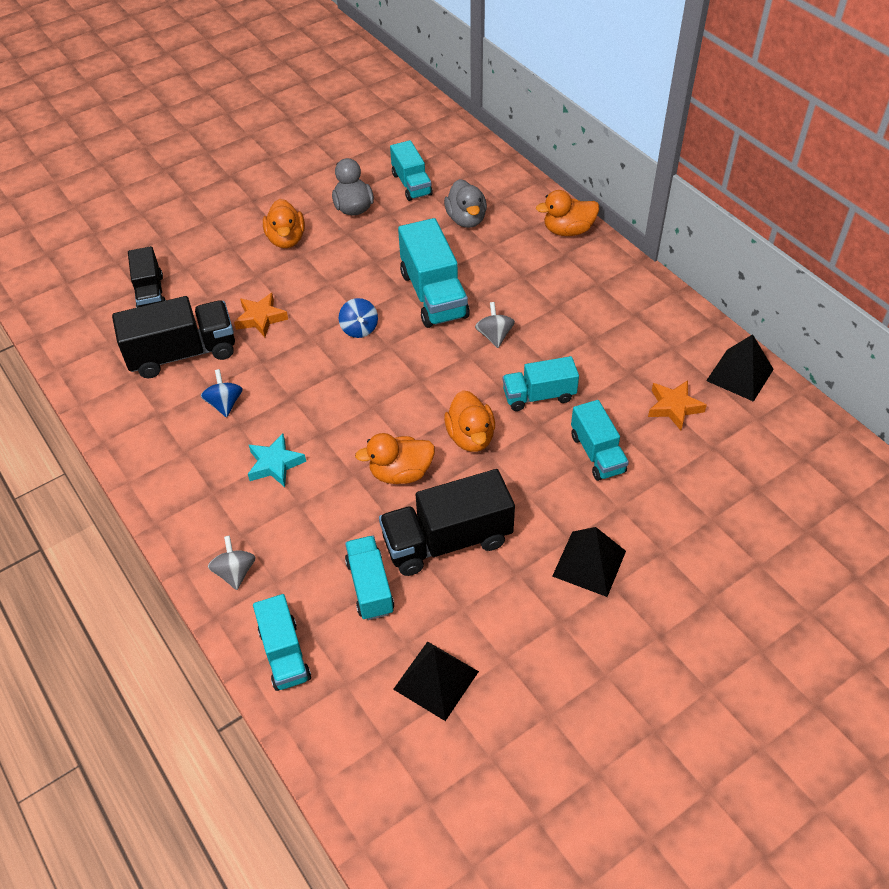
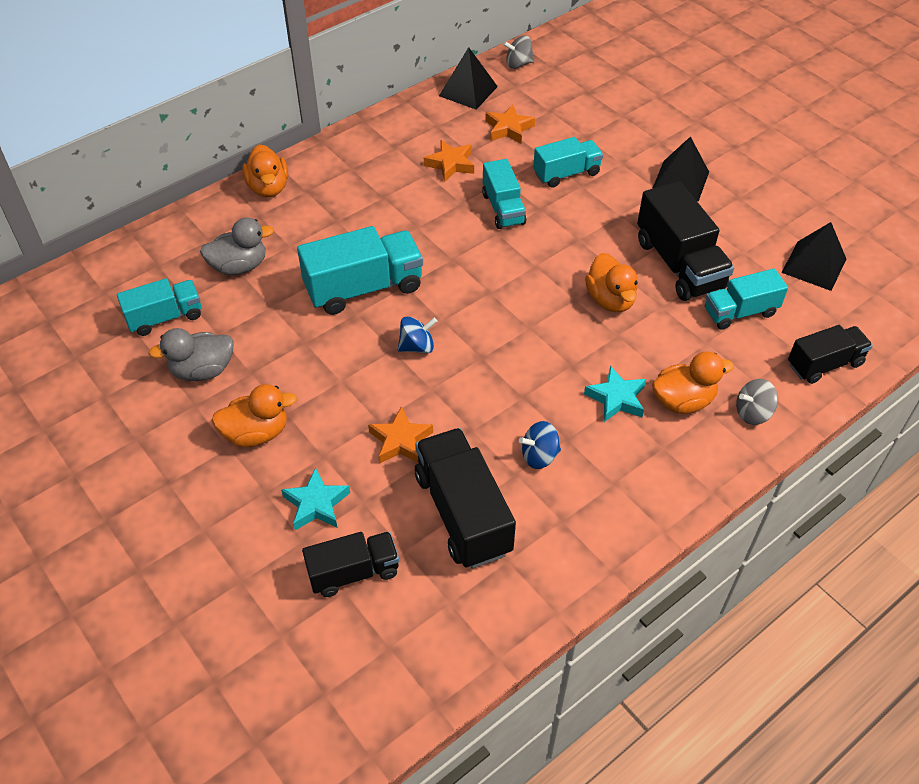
camera: 95 degrees left, 0 degrees up
turquoise truck [253,594,311,691] -> black truck [788,325,873,384]
orange duck [444,390,495,452] -> orange duck moved to [652,352,734,414]
grey spinning top [475,302,515,348] -> grey spinning top moved to [503,35,534,69]
none -> turquoise star [281,467,350,530]
none -> orange star [424,140,474,182]

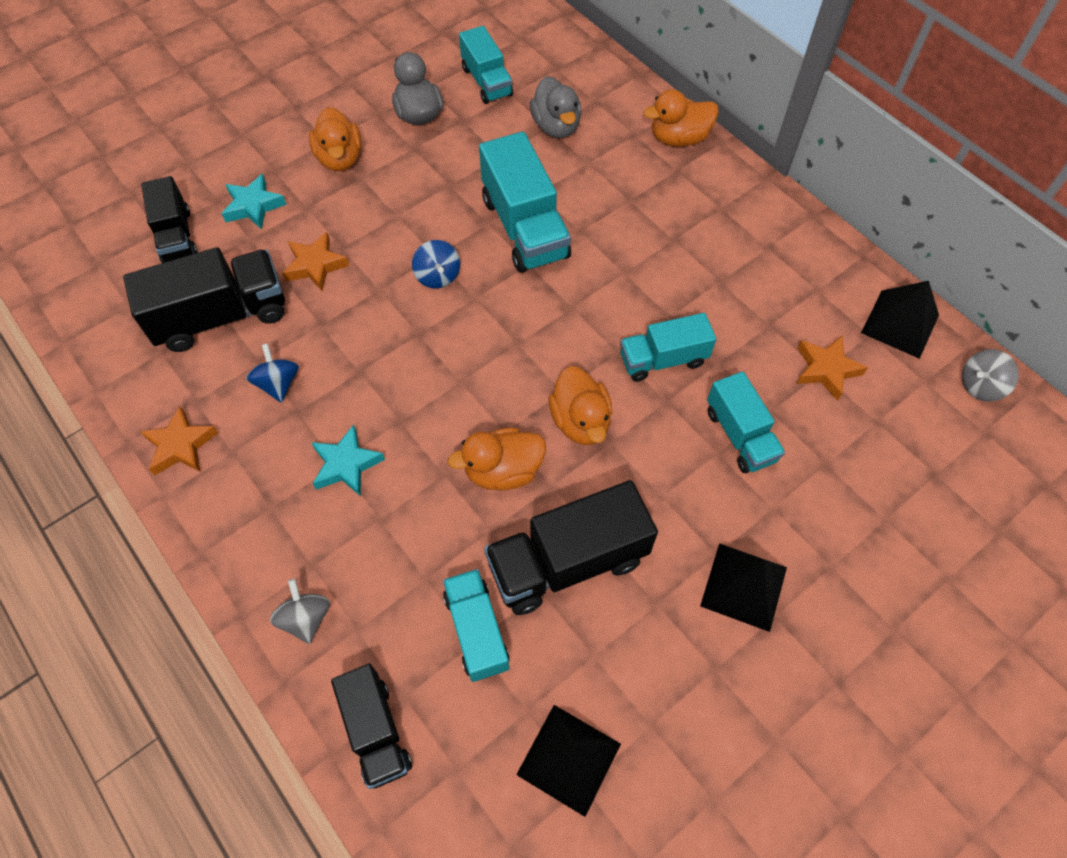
camera: 90 degrees right, 10 degrees up
orange star [424,140,474,182] -> orange star moved to [140,406,218,476]
grey spinning top [503,35,534,69] -> grey spinning top turned 105 degrees counterclockwise [962,349,1019,402]
orange duck [652,352,734,414] -> orange duck moved to [548,366,612,445]

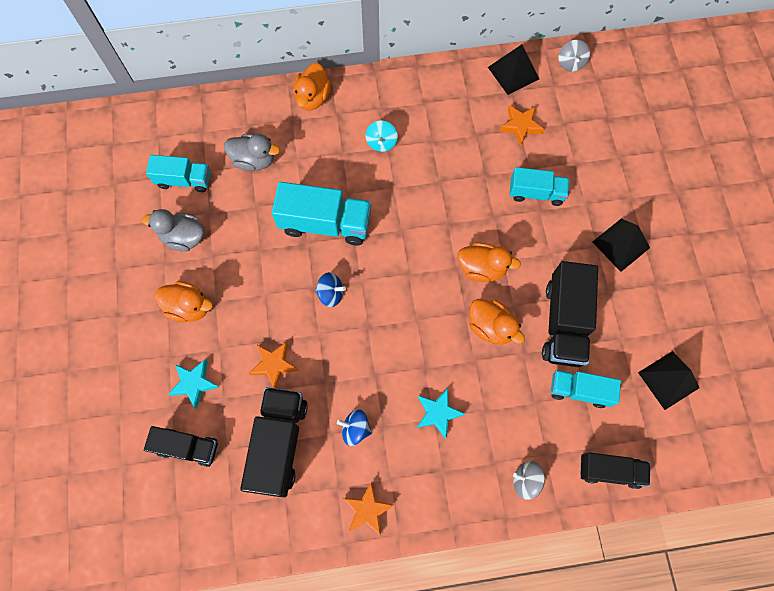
camera: 60 degrees left, 10 degrees up
orange duck [448,428,546,490] -> orange duck turned 60 degrees counterclockwise [469,299,525,345]
turquoise truck [620,313,716,382] -> none
none -> turquoise spinning top [366,121,398,152]

